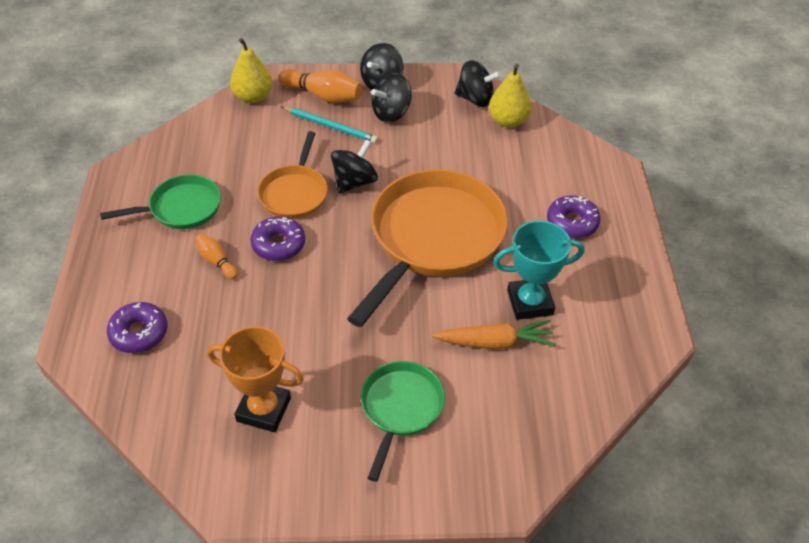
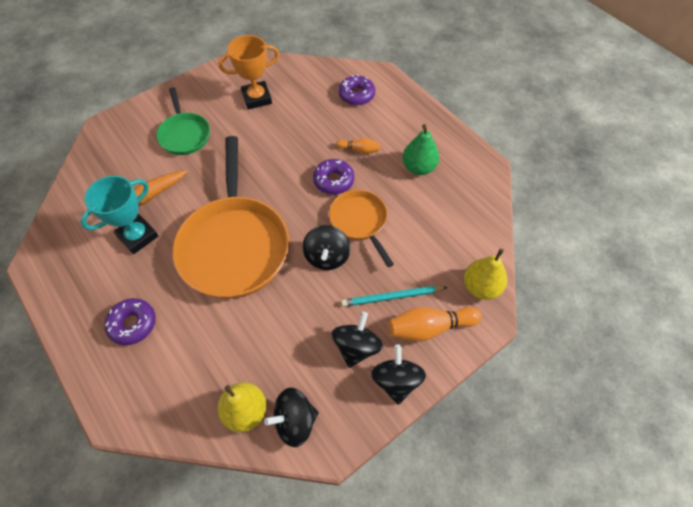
camera: 145 degrees right, 10 degrees up
green pan [100,174,221,229] -> green pear [402,124,439,175]

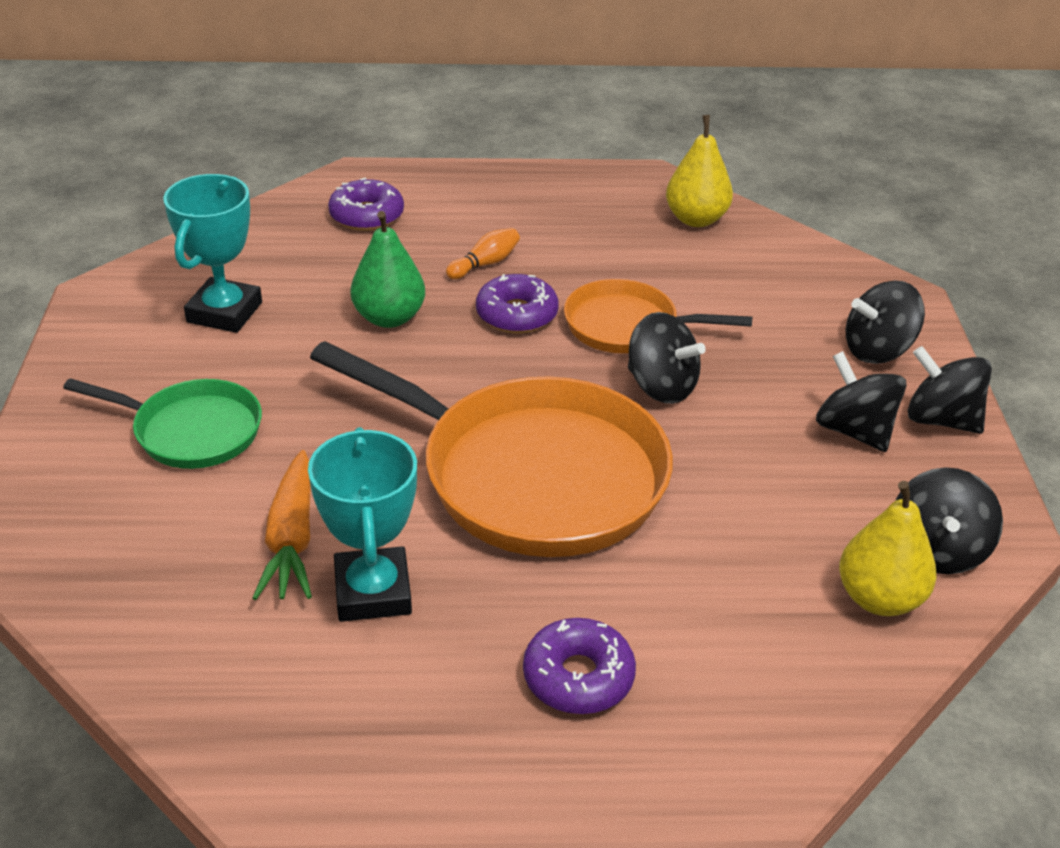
camera: 55 degrees left, 20 degrees down
orange trophy [218,35,279,109] -> turquoise trophy [163,174,262,333]
turquoise pencil [341,286,448,307] -> none
orange bowling pin [389,307,482,342] -> black spinning top [846,281,925,364]
green pear [402,124,439,175] -> green pear moved to [350,211,425,328]
yellow pear [464,248,507,300] -> yellow pear moved to [666,115,733,227]

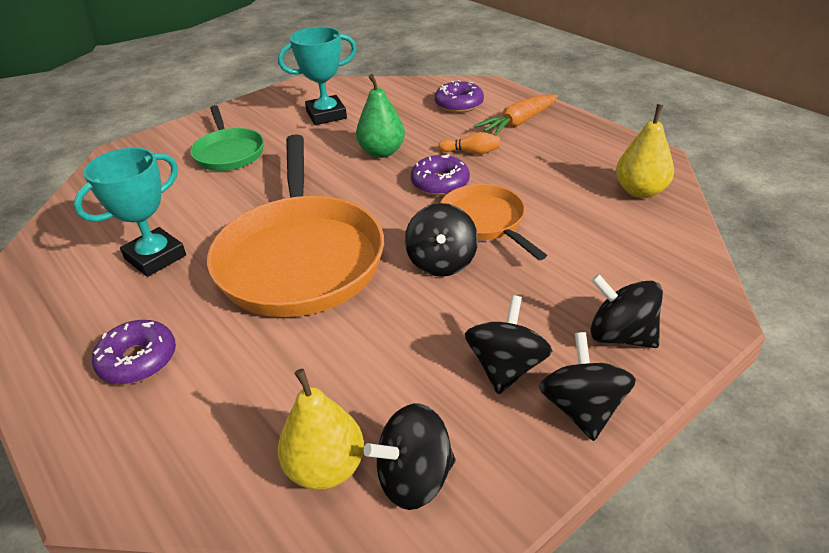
camera: 55 degrees right, 0 degrees up
orange carrot [252,450,312,600] -> orange carrot moved to [474,94,558,135]

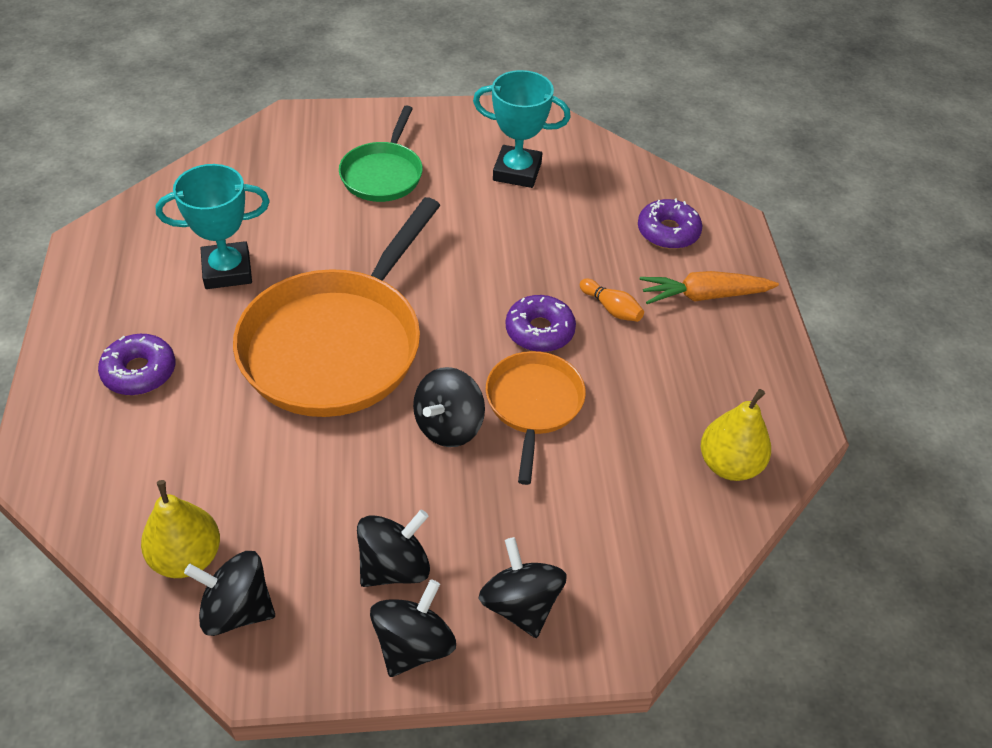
camera: 30 degrees right, 10 degrees up
green pear [356,74,405,158] -> none

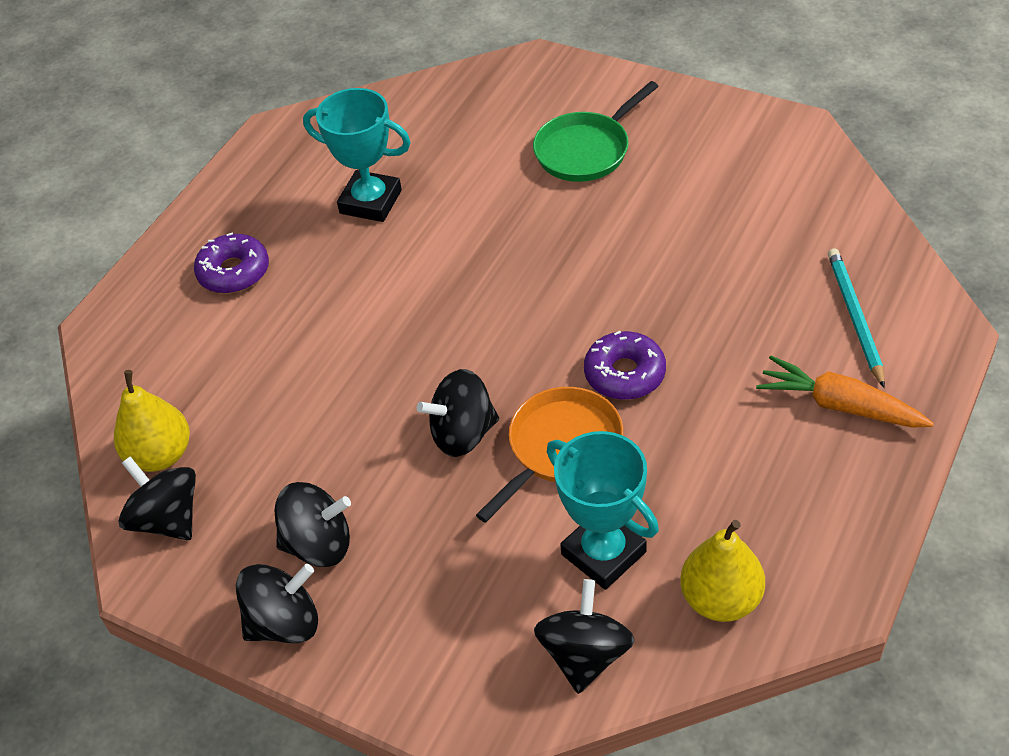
camera: 40 degrees right, 0 degrees up
orange pan [233,197,441,417] -> none
turquoise trophy [473,70,571,188] -> turquoise trophy moved to [547,431,659,590]
black spinning top [478,537,567,638] -> black spinning top moved to [534,579,635,694]
orange bowling pin [580,278,644,322] -> none
purple donut [638,198,702,249] -> turquoise pencil [828,248,885,388]

